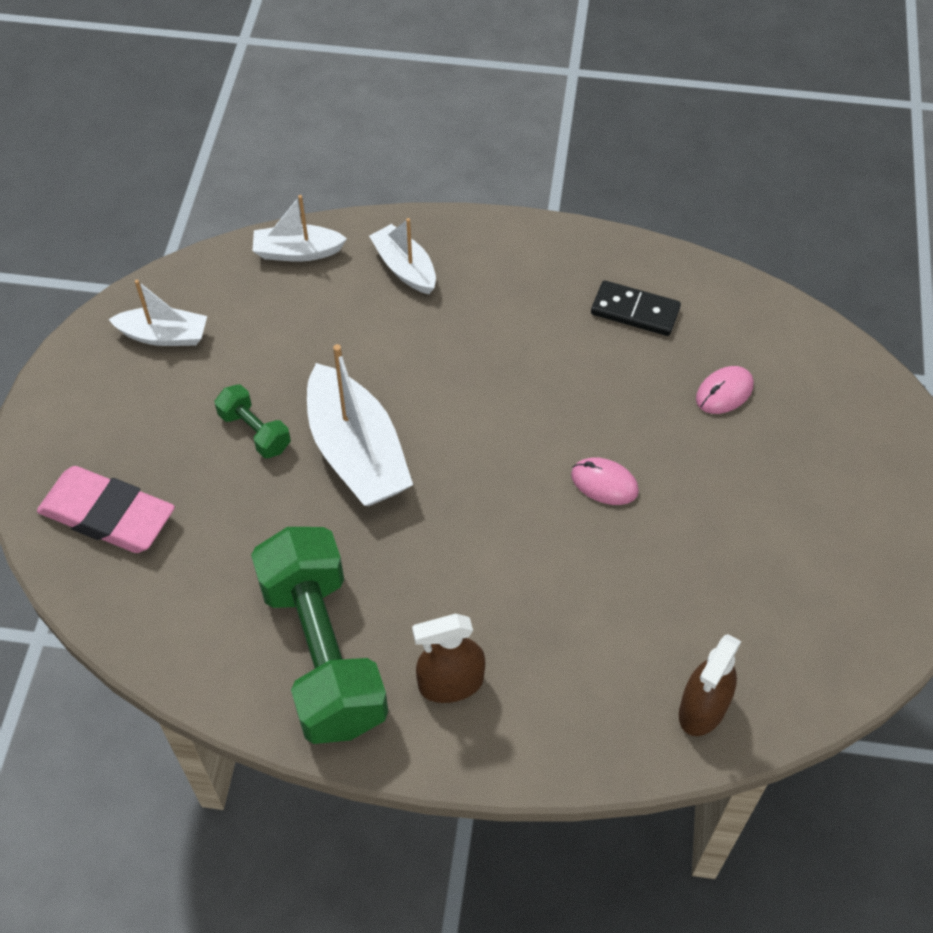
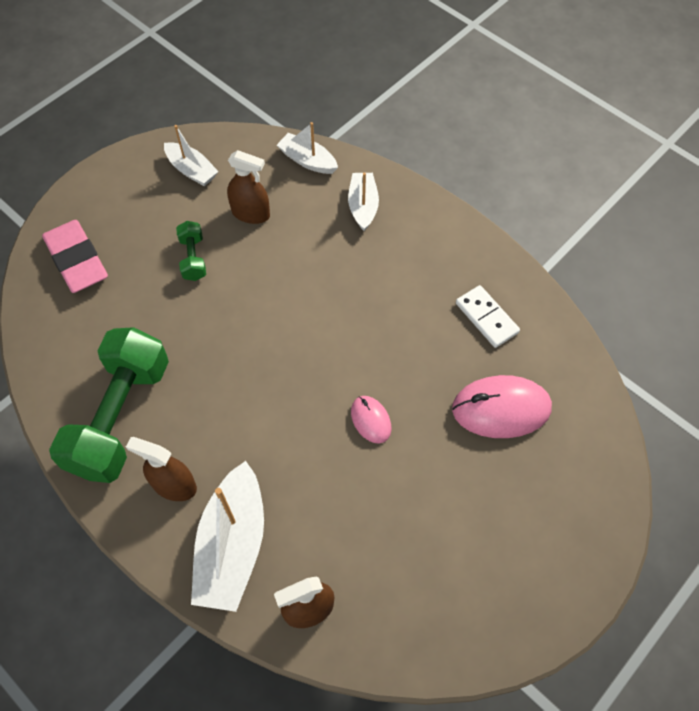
camera: 35 degrees right, 5 degrees up
white boat [307,344,413,506] -> white boat moved to [191,461,264,612]
black domino [591,280,681,336] -> white domino [456,285,520,348]
pink mouse [696,366,754,414] -> pink mouse [452,375,552,438], size x1.86
none -> brown spray bottle [227,150,270,224]

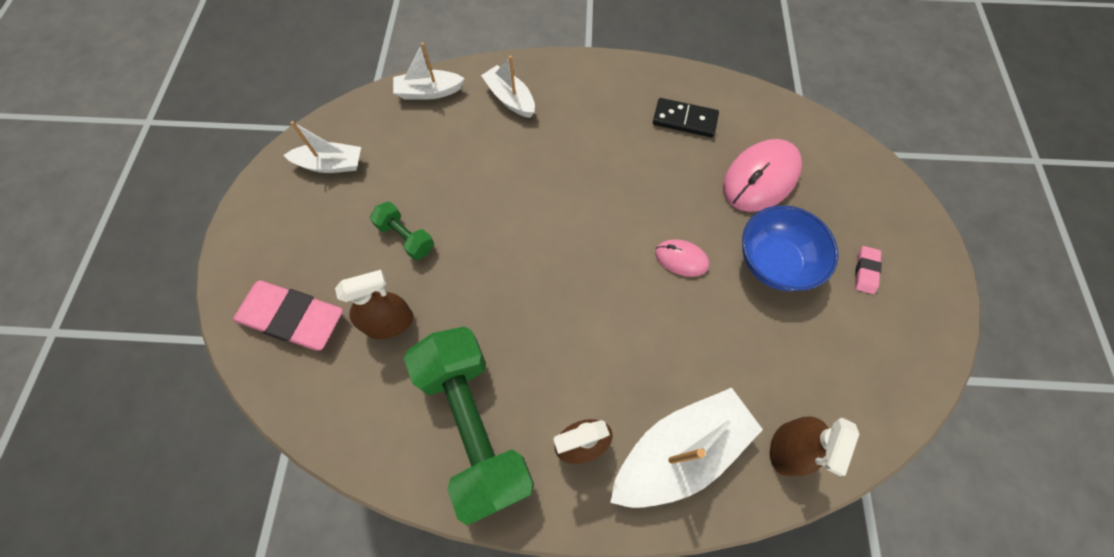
camera: 40 degrees left, 5 degrees up
white boat [191,461,264,612] -> white boat turned 90 degrees counterclockwise [610,388,763,508]
brown spray bottle [227,150,270,224] -> brown spray bottle moved to [335,270,414,339]
white domino [456,285,520,348] -> black domino [653,98,719,137]
none -> blue bowl [742,205,839,291]
none -> pink eraser [855,246,882,294]

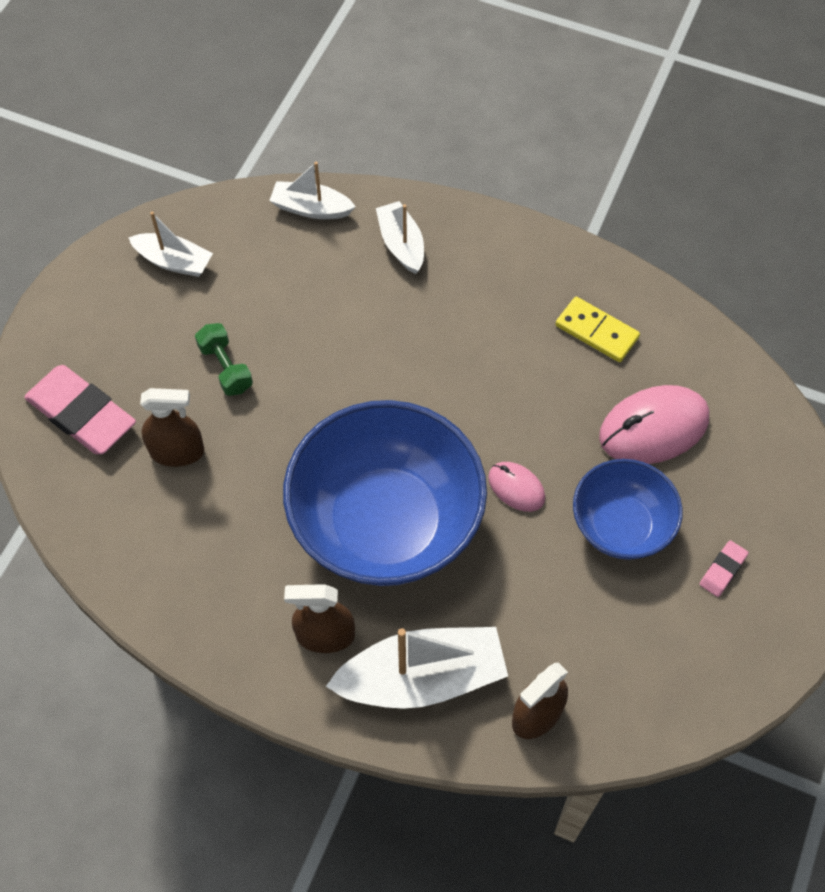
camera: 20 degrees right, 5 degrees down
green dumbbell [404,326,534,525] -> none
black domino [653,98,719,137] -> yellow domino [555,297,640,362]
none -> blue bowl [283,400,487,586]

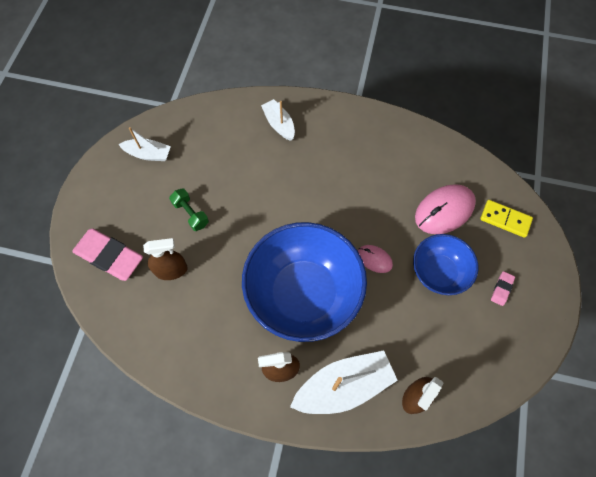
camera: 10 degrees left, 5 degrees up
white boat [269,162,356,219] -> none
yellow domino [555,297,640,362] -> yellow domino moved to [480,200,533,238]

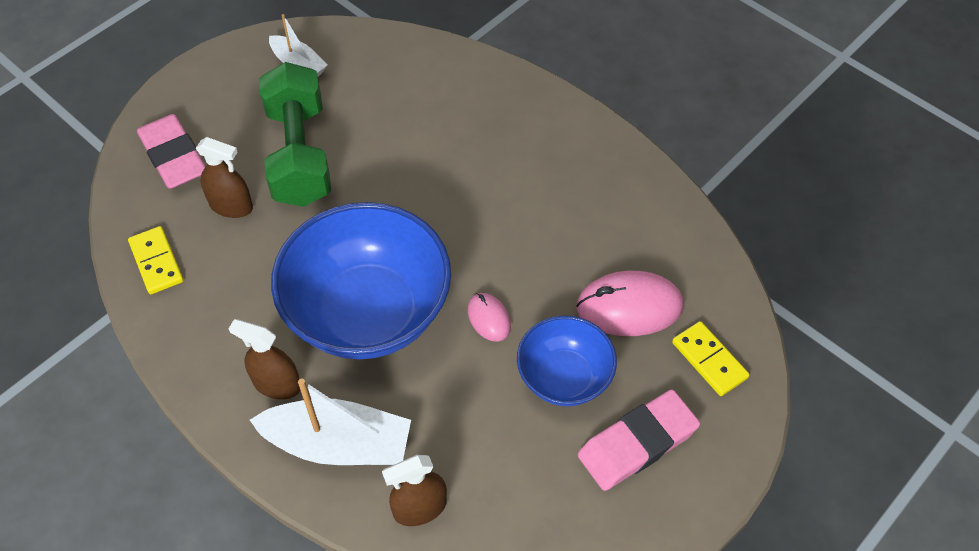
camera: 30 degrees right, 10 degrees down
green dumbbell [169,188,209,231] -> green dumbbell [259,62,331,207], size x2.25
white boat [261,99,295,141] -> none
pink eraser [491,271,515,306] -> pink eraser [578,389,700,491], size x2.25
none -> yellow domino [128,226,183,294]

